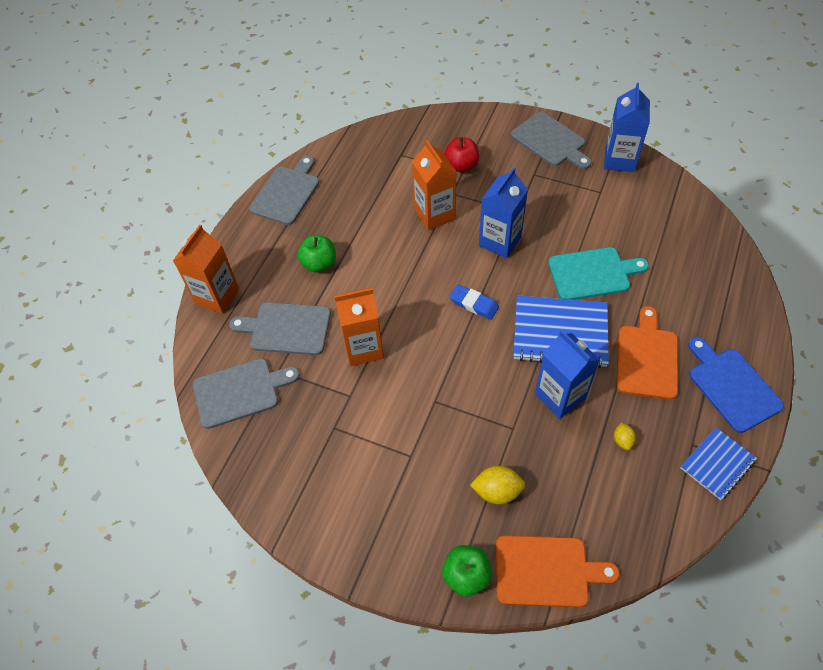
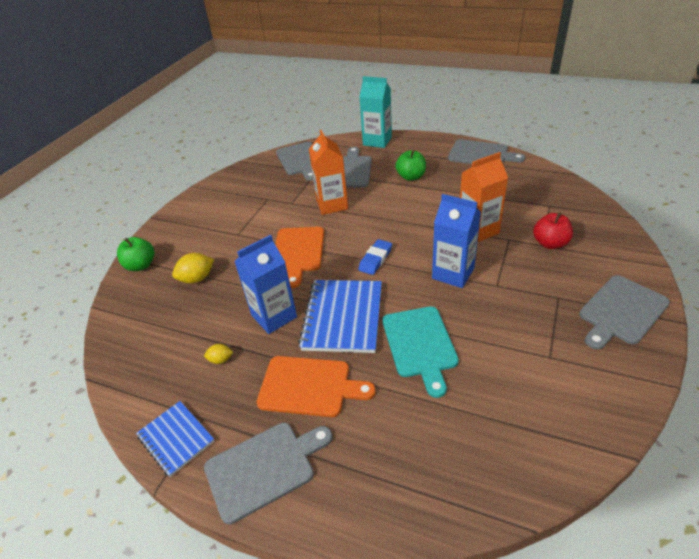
camera: 90 degrees right, 15 degrees down
orange carton [173,225,239,314] -> turquoise carton [359,76,392,148]
yellow lemon [470,466,525,504] -> yellow lemon turned 60 degrees clockwise [172,253,214,284]
orange cutting board [496,535,620,608] -> orange cutting board moved to [275,227,324,288]
blue carton [604,83,650,172] -> none
blue cutting board [688,337,784,433] -> grey cutting board [204,423,333,524]

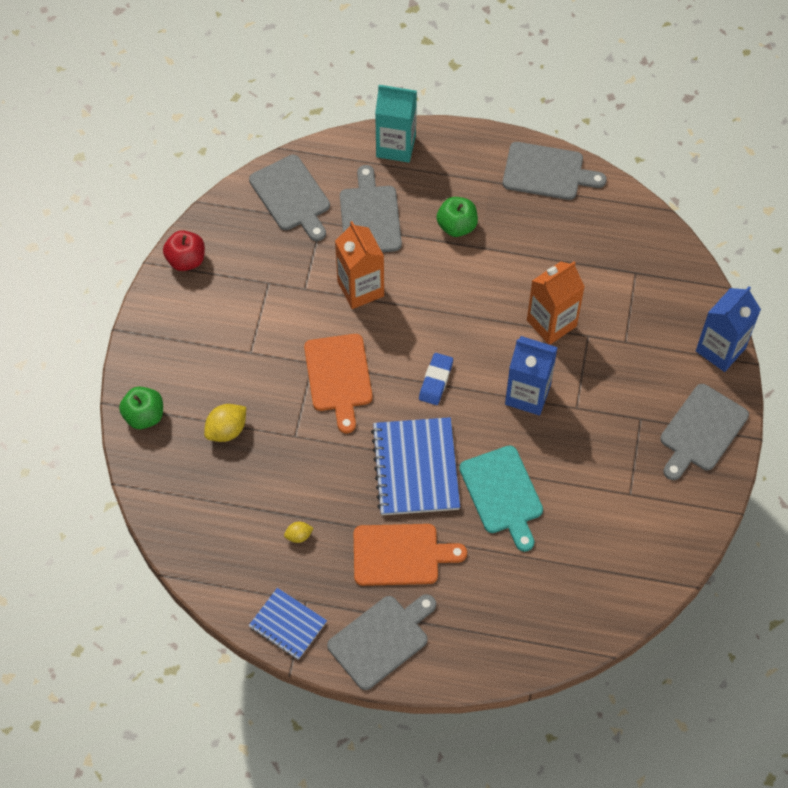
camera: 15 degrees left, 20 degrees up
blue carton [234,235,297,334] -> blue carton moved to [696,286,761,372]
red apple [533,212,573,249] -> red apple moved to [163,230,205,271]

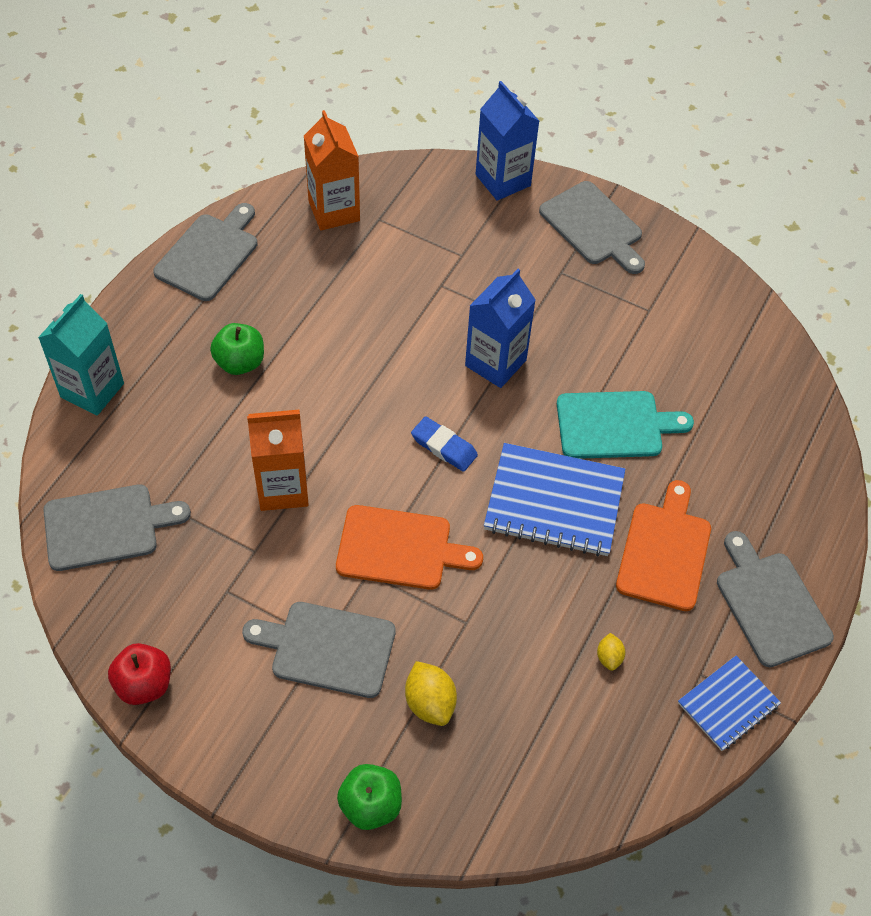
camera: 75 degrees left, 5 degrees down
grey cutting board [340,165,402,252] -> grey cutting board moved to [242,602,396,698]
orange carton [527,261,585,345] -> orange carton moved to [304,110,360,230]

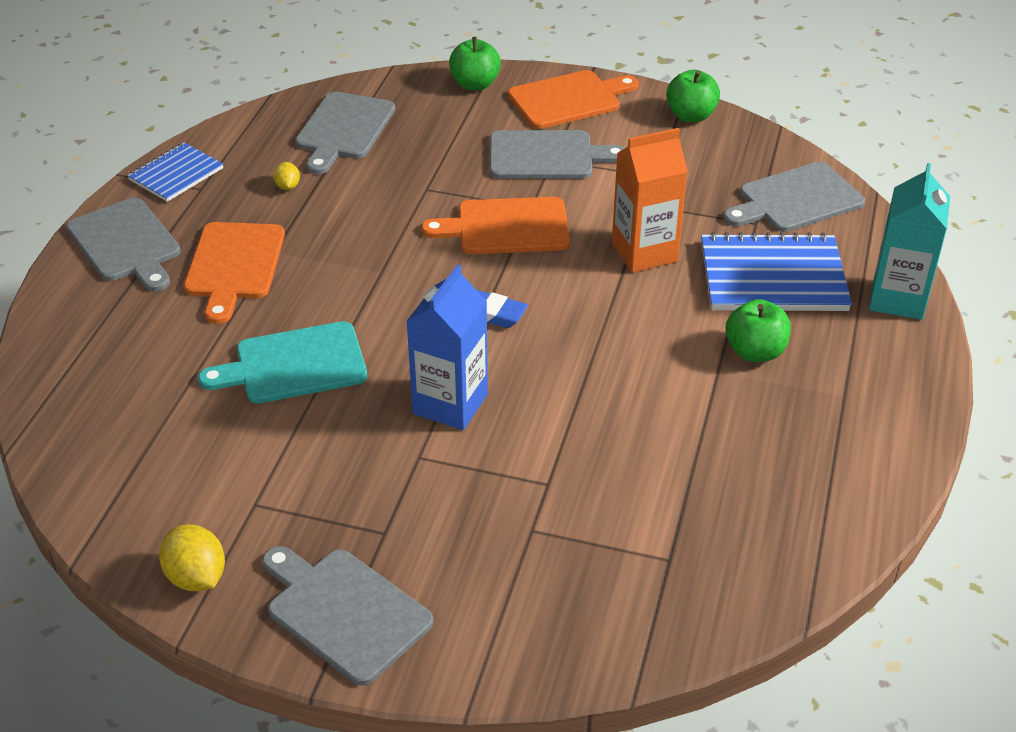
camera: 170 degrees right, 15 degrees down
red apple [108,643,171,705] -> green apple [666,70,720,122]
grey cutting board [153,203,257,301] -> grey cutting board moved to [295,92,395,174]
orange carton [304,110,360,230] -> none
yellow lemon [405,661,457,726] -> yellow lemon moved to [159,524,225,592]
blue carton [476,81,539,201] -> none
blue notebook [484,443,625,557] -> blue notebook moved to [701,232,852,311]
none -> orange cutting board [508,70,639,129]

